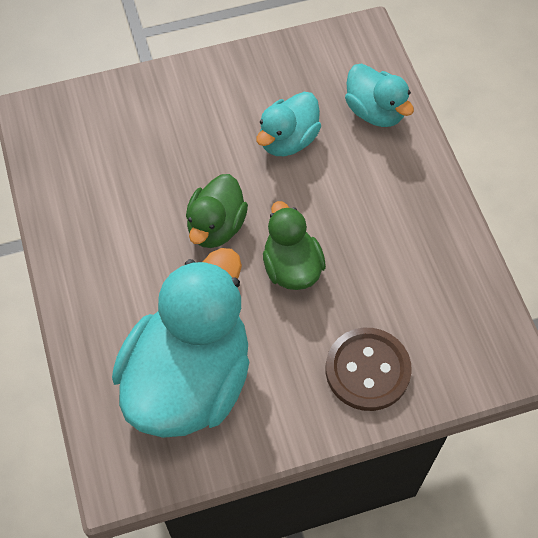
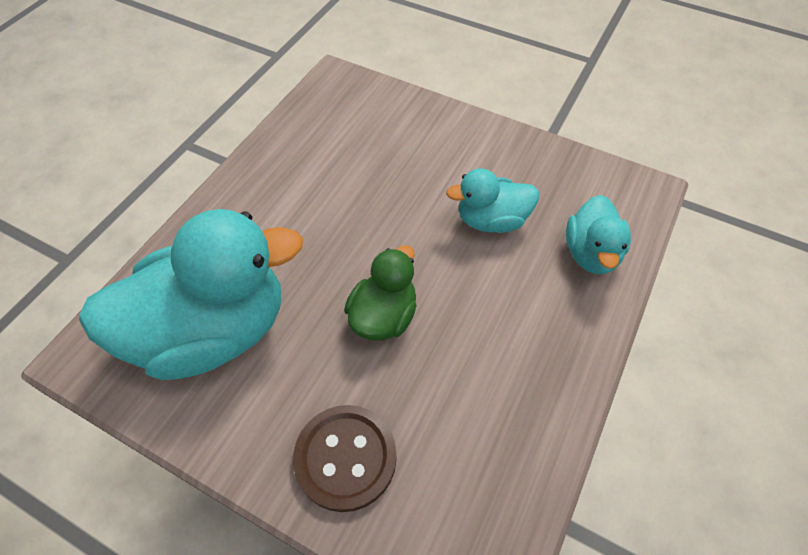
camera: 45 degrees right, 5 degrees down
green duck [186,174,248,248] -> none

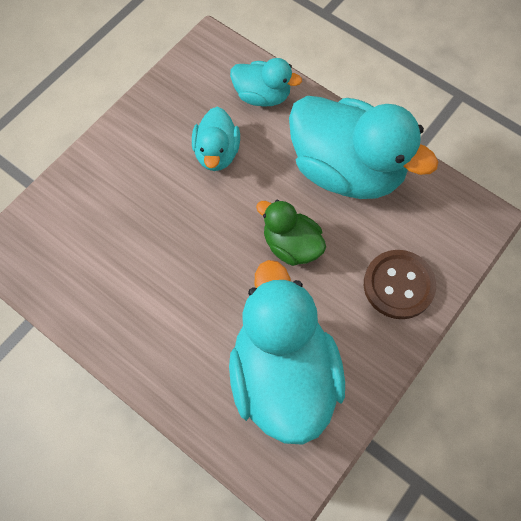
camera: 80 degrees left, 10 degrees up
none -> turquoise duck [289,96,438,199]

